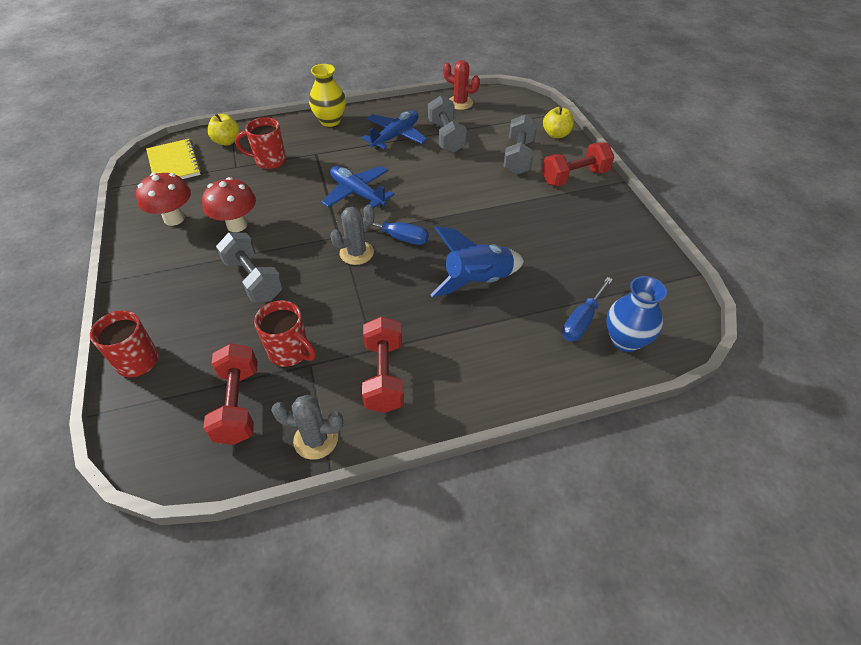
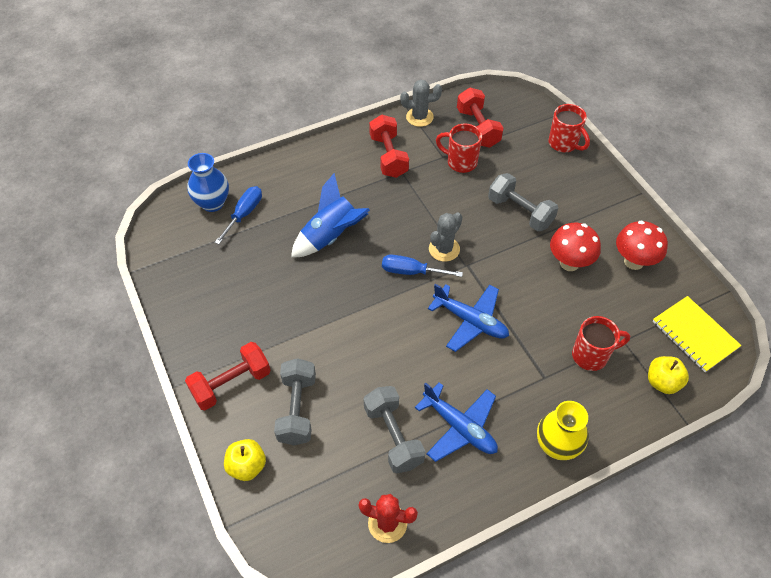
camera: 170 degrees right, 5 degrees up
blue plane [362,110,428,150] -> blue plane turned 75 degrees counterclockwise [415,382,498,462]

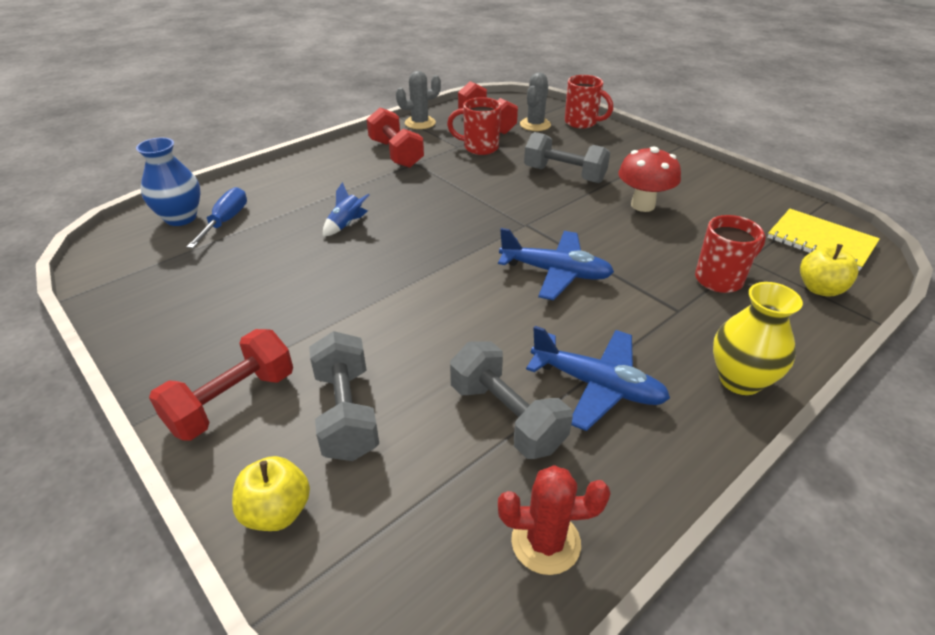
camera: 15 degrees left, 15 degrees down
blue rocket [291,173,370,257] -> blue rocket [323,182,370,236], size x0.51
blue screwdriver [382,254,463,277] -> none
grey cactus [429,212,462,262] -> grey cactus moved to [520,72,551,131]
red mushroom [616,221,668,270] -> none

